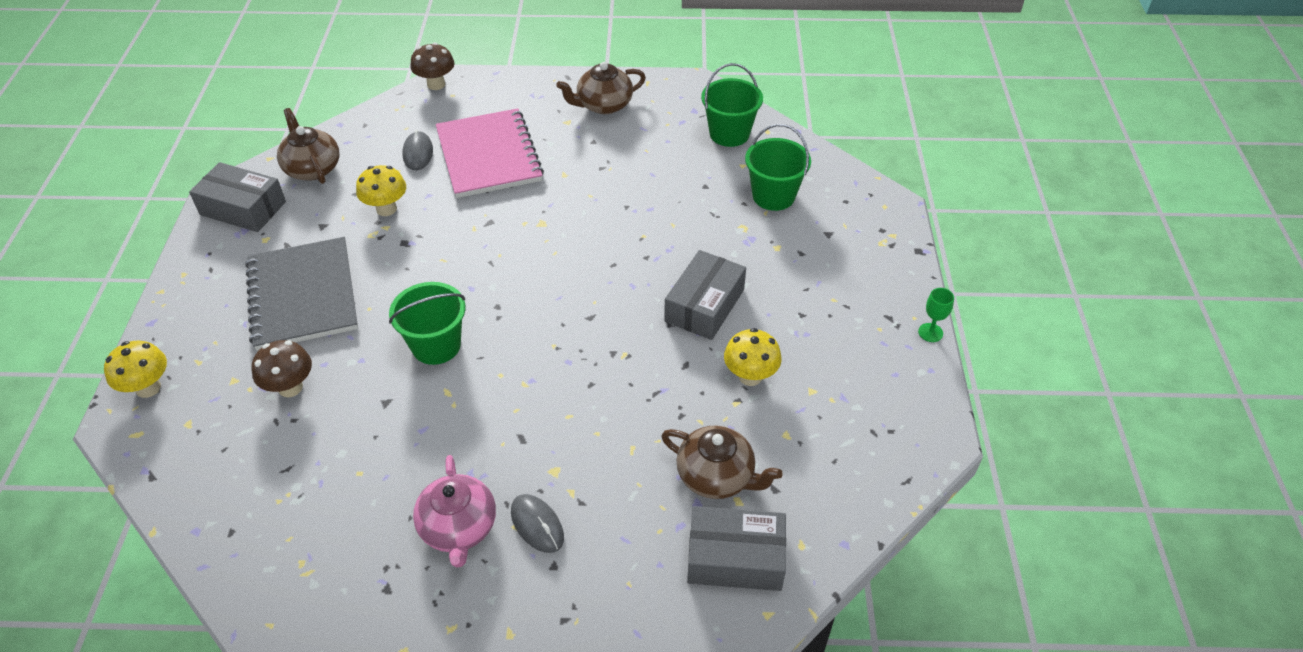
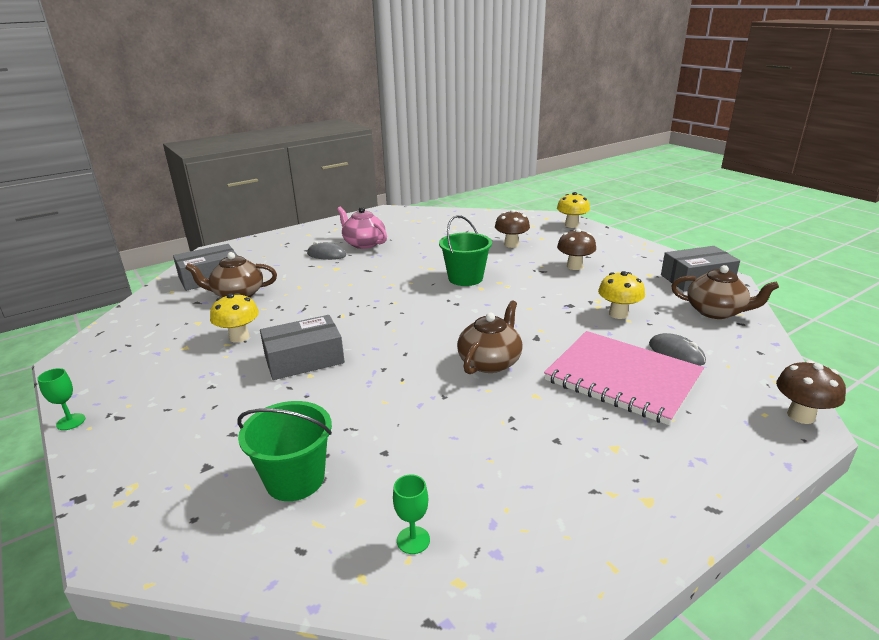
camera: 145 degrees right, 20 degrees down
grey notebook [245,237,358,351] -> brown mushroom [557,229,596,270]
brown teapot [556,62,646,114] -> brown teapot moved to [457,300,523,374]
grey box [664,250,746,340] -> grey box turned 75 degrees clockwise [260,315,345,380]
green bucket [701,63,763,147] -> green goblet [393,474,430,554]

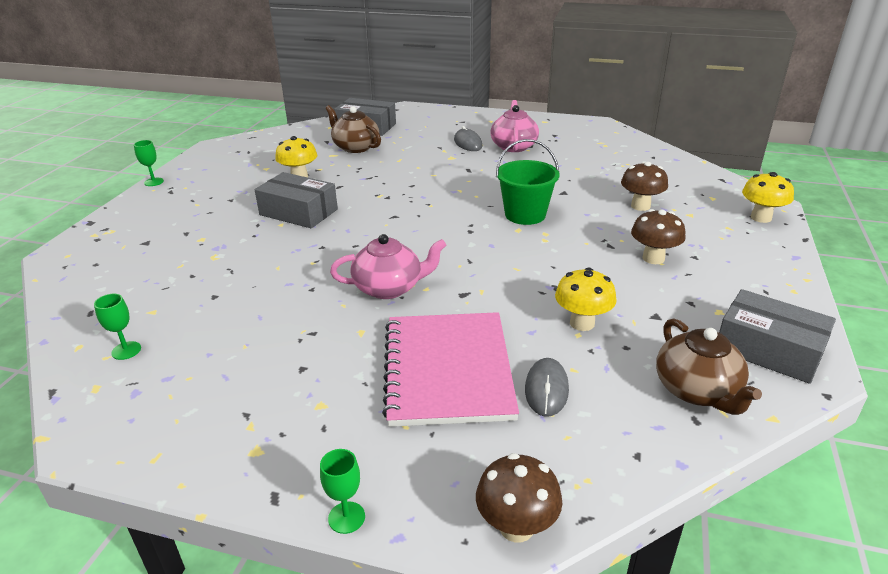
camera: 50 degrees right, 5 degrees up
green bucket [237,401,332,501] -> none
brown teapot [457,300,523,374] -> pink teapot [330,234,447,299]
none -> green goblet [320,449,365,534]

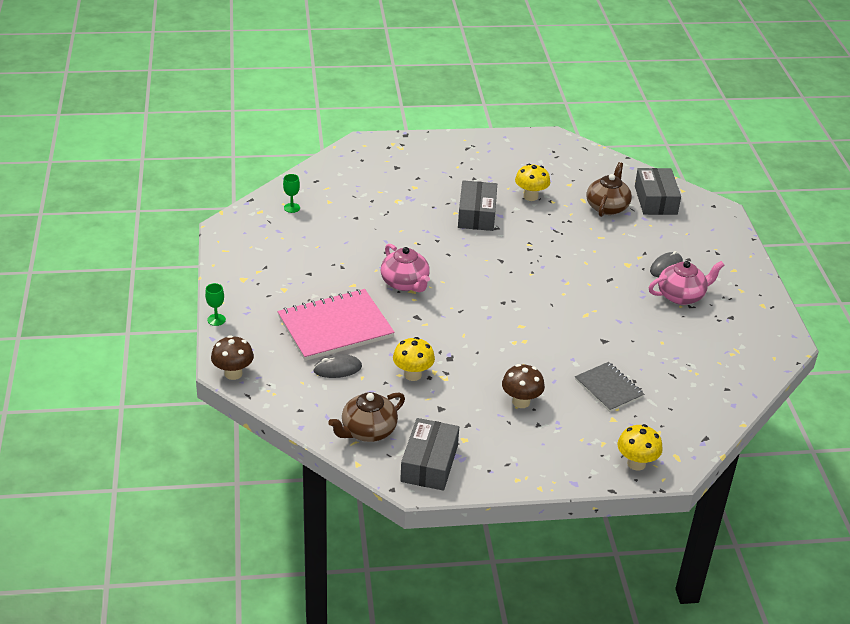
camera: 65 degrees right, 5 degrees up
green goblet [134,140,164,186] -> none
green bucket [496,139,560,225] -> none
brown mushroom [621,162,668,211] -> grey notebook [575,362,644,412]

